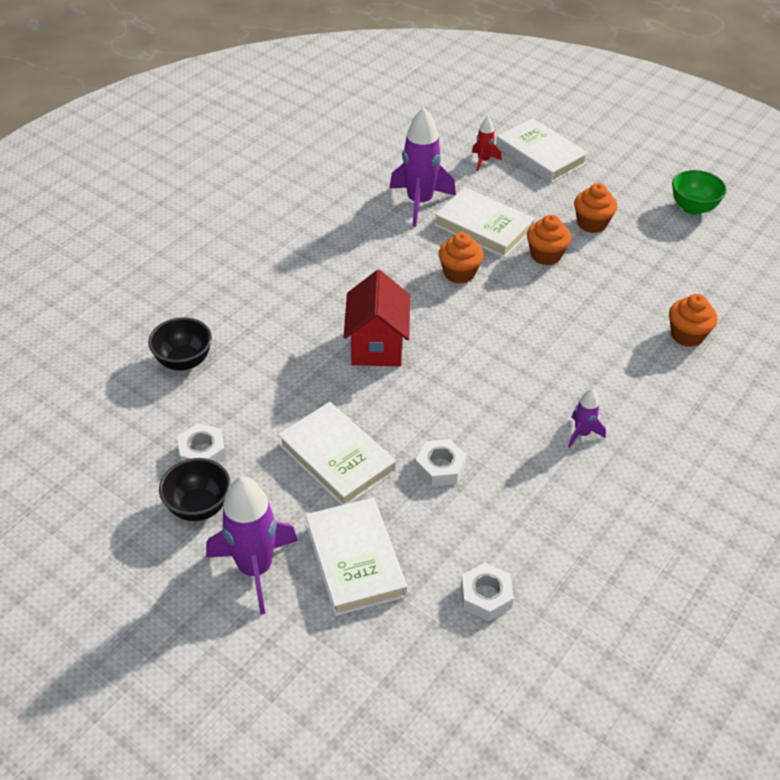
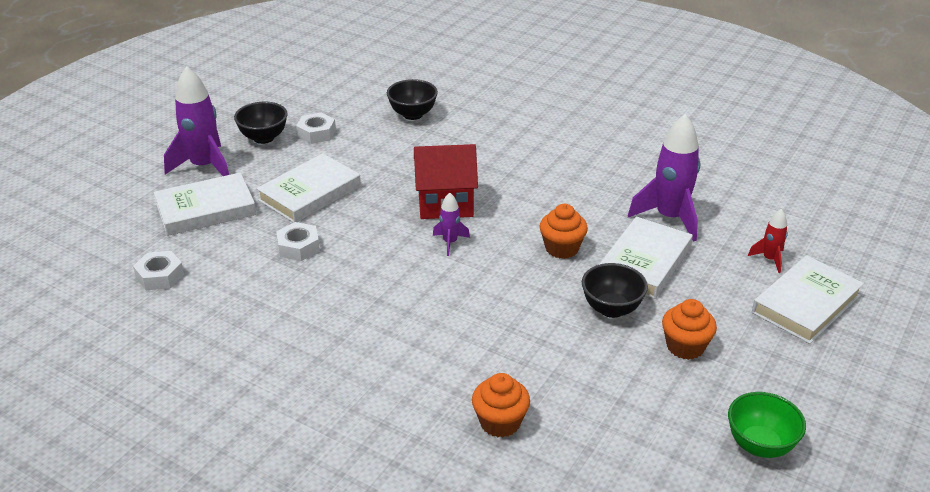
camera: 85 degrees right, 10 degrees down
orange cupcake [527,215,571,265] -> black bowl [582,263,648,318]
purple rocket [568,389,606,448] -> purple rocket moved to [433,193,470,256]

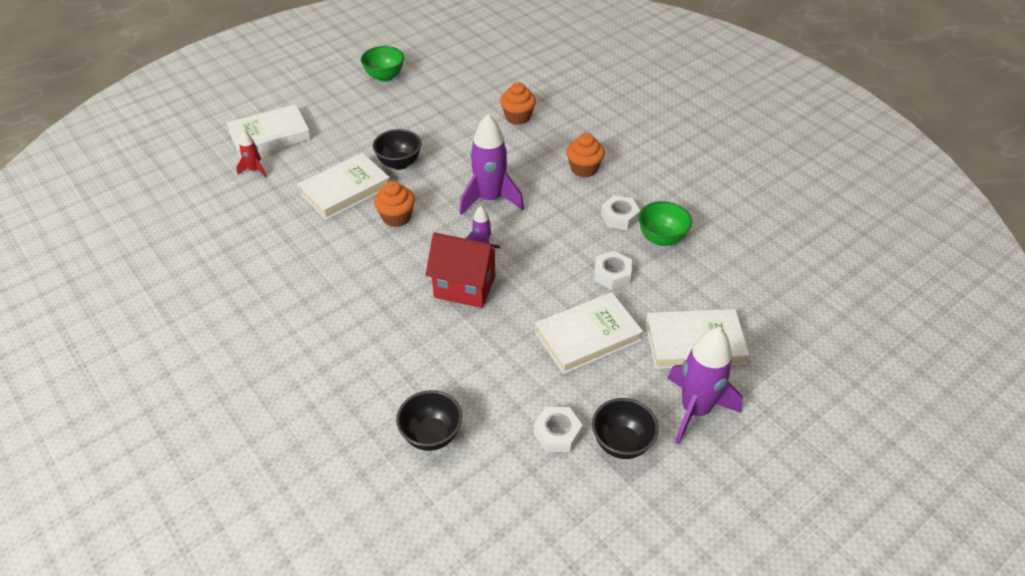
camera: 160 degrees left, 10 degrees up
white nut [133,251,184,290] -> white nut moved to [601,195,640,230]
purple rocket [628,114,700,242] -> purple rocket moved to [459,114,524,215]
orange cupcake [662,299,717,360] -> orange cupcake moved to [566,133,605,178]
none -> green bowl [638,201,692,246]

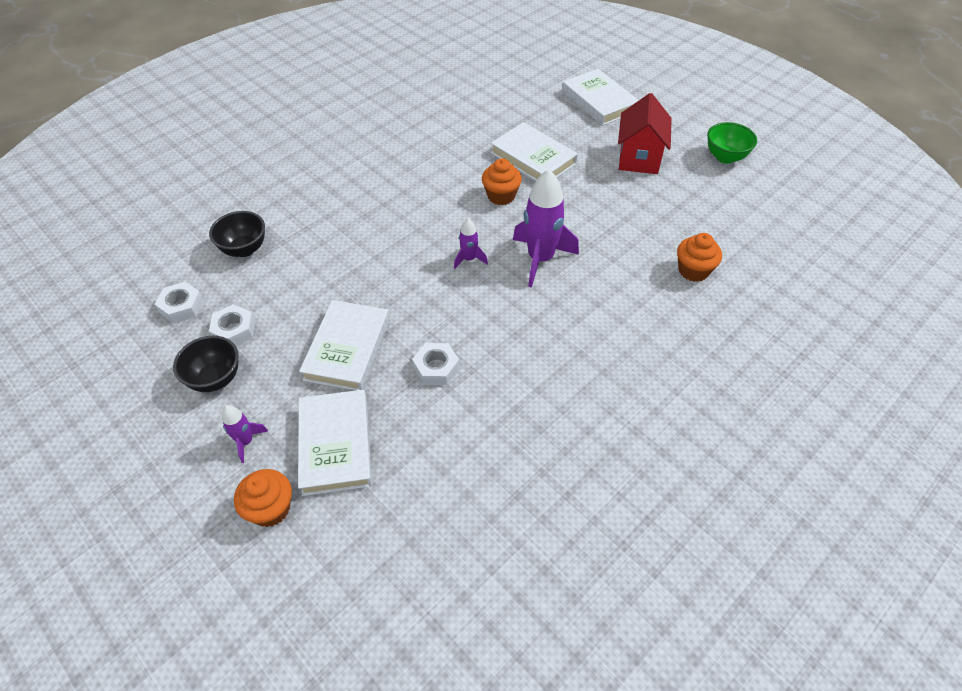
camera: 85 degrees right, 5 degrees up
red rocket [236,131,267,178] -> none
black bowl [373,129,422,170] -> none
red house [425,233,500,308] -> red house moved to [618,93,672,174]
white book [535,292,643,374] -> white book turned 45 degrees clockwise [299,300,390,391]
orange cupcake [566,133,605,178] -> orange cupcake moved to [234,469,292,527]
white nut [601,195,640,230] -> white nut moved to [155,282,204,324]
green bowl [638,201,692,246] -> none
purple rocket [667,327,743,445] -> purple rocket [222,405,268,463], size x0.49

